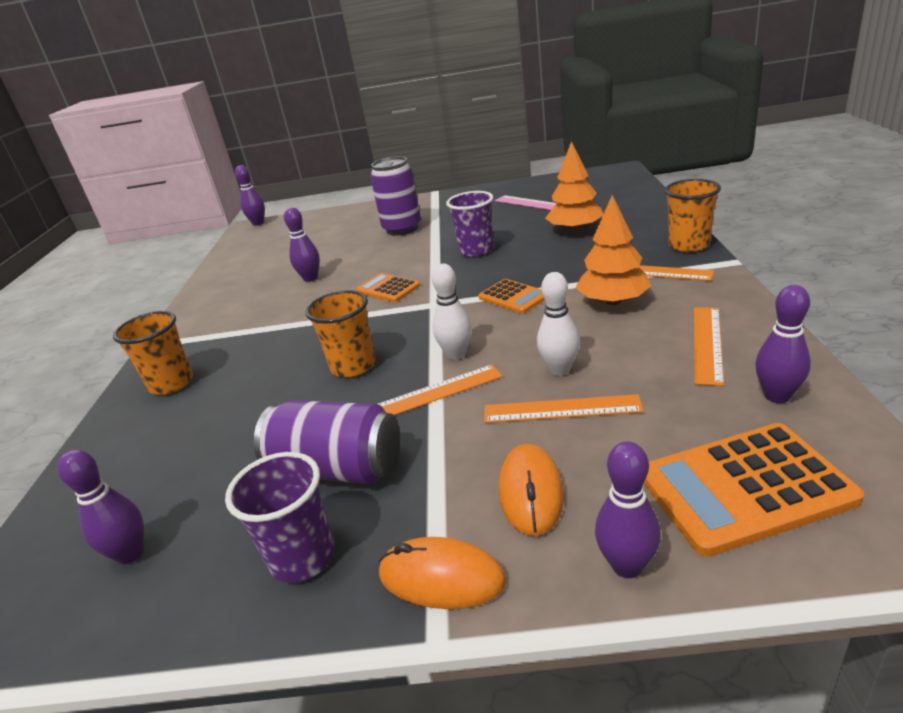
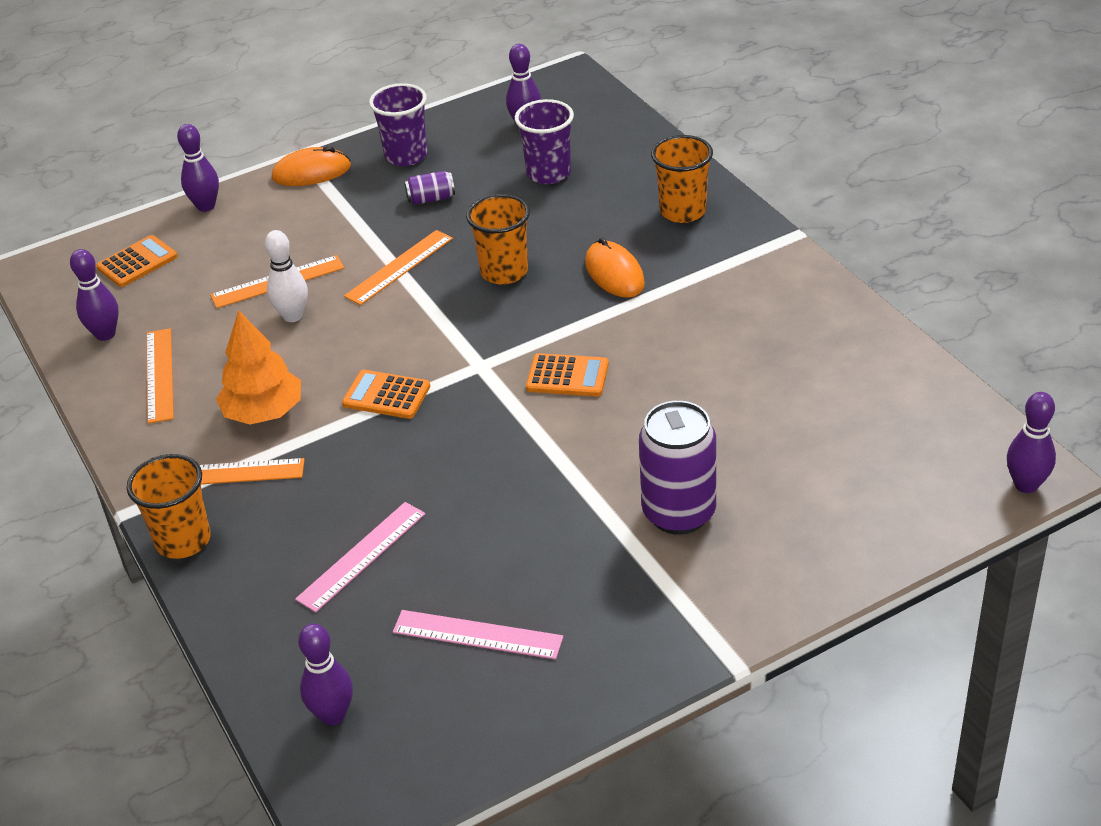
camera: 150 degrees right, 10 degrees up
purple can [254,400,400,484] -> purple can [404,171,455,205], size x0.47
purple bowling pin [284,207,320,282] -> purple bowling pin moved to [298,623,353,725]
white bowling pin [431,263,472,360] -> none
purple cup [446,191,494,257] -> purple cup moved to [515,99,574,184]
orange mouse [499,444,564,536] -> orange mouse moved to [585,237,645,298]
orange tree [545,141,603,232] -> pink ruler [295,502,425,612]
orange calculator [644,423,864,557] -> orange calculator [96,235,178,287], size x0.58

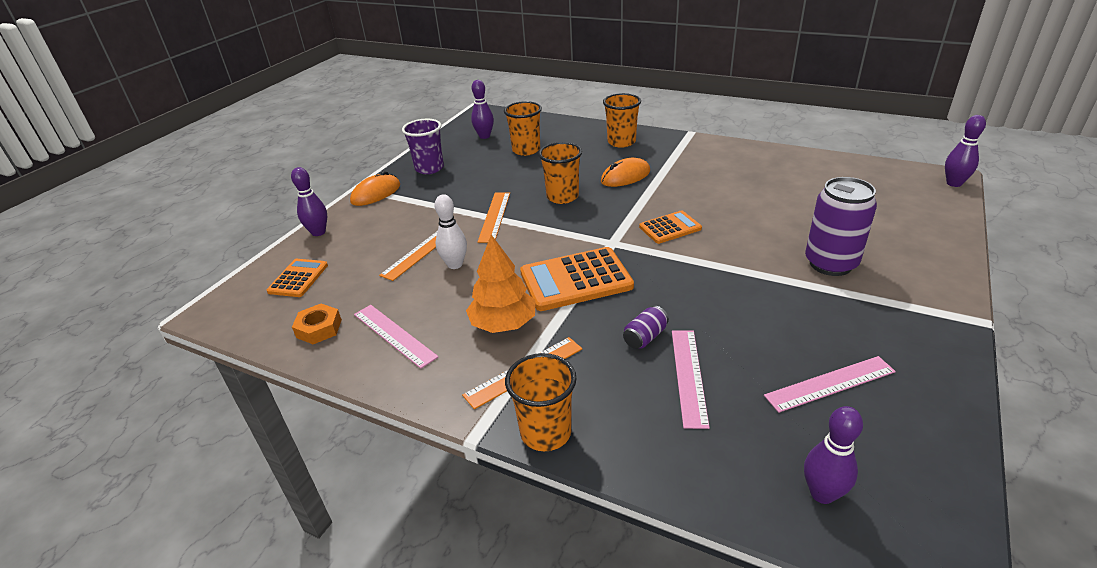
camera: 35 degrees left, 5 degrees down
purple bowling pin [70,249,119,341] -> orange nut [292,304,342,344]
orange ruler [147,328,174,424] -> pink ruler [354,305,439,369]
orange calculator [342,370,430,419] -> orange calculator [520,247,634,311], size x1.72
purple can [404,171,455,205] -> purple can moved to [623,306,669,349]
purple cup [515,99,574,184] -> orange cup [504,101,542,156]
orange mouse [585,237,645,298] -> orange mouse turned 60 degrees counterclockwise [601,158,650,187]

